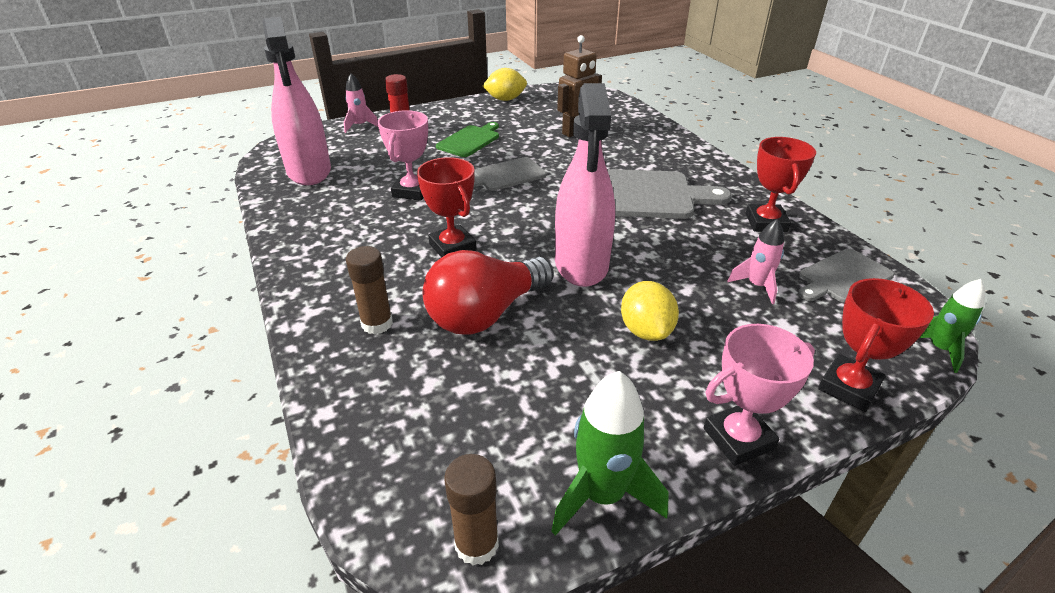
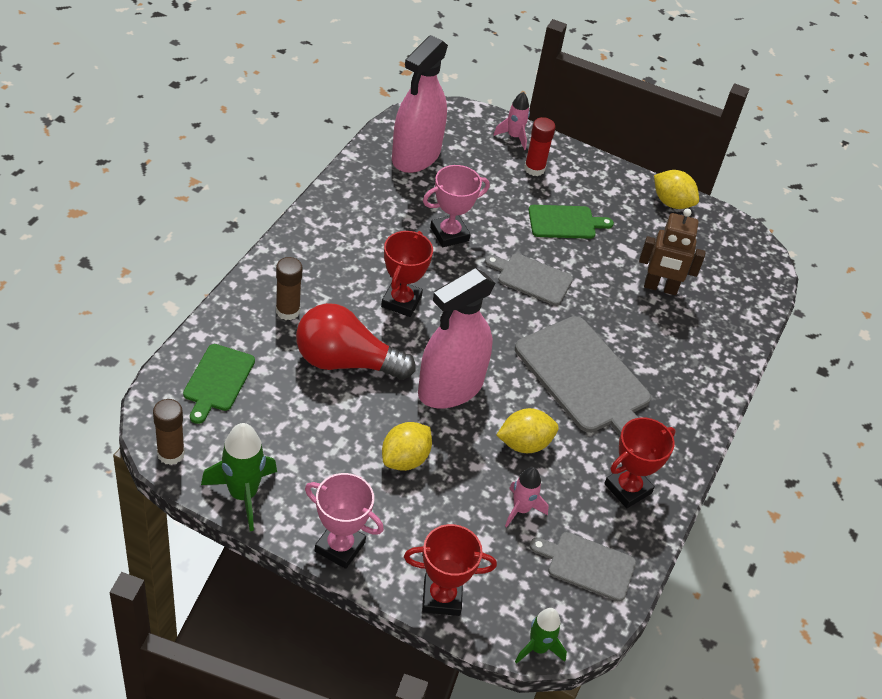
camera: 45 degrees right, 10 degrees up
none -> green cutting board [183,344,255,424]
none -> yellow lemon [497,408,559,453]

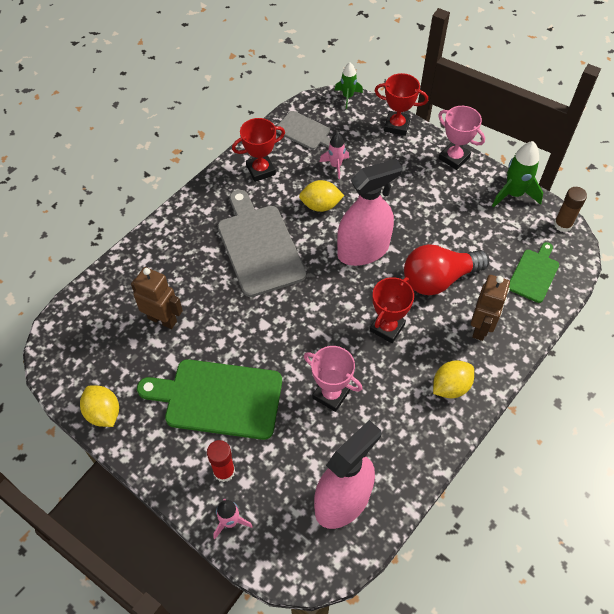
camera: 160 degrees left, 10 degrees up
brown glue stick [276,257,303,320] -> brown robot [471,275,510,341]
red light bulb [296,303,415,380] -> red light bulb turned 135 degrees clockwise [404,244,489,295]
yellow lemon [382,422,432,471] -> yellow lemon moved to [433,361,474,398]
pink trophy [423,165,490,247] -> pink trophy turned 45 degrees clockwise [304,346,363,412]
grey cutting board [485,253,573,306] -> none
green cutting board [529,205,614,239] -> green cutting board [137,359,282,440], size x1.80

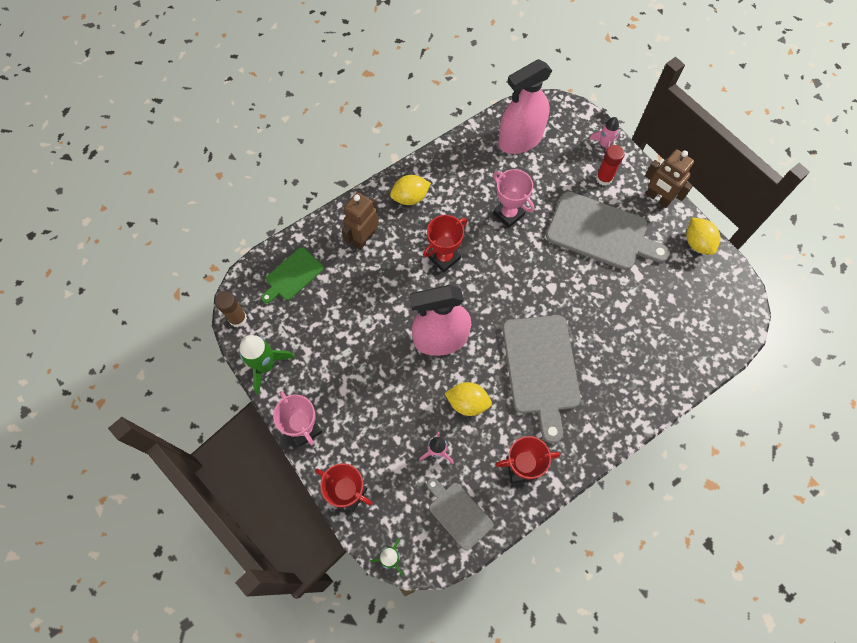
camera: 165 degrees left, 10 degrees up
brown robot [131,267,183,329] -> brown robot moved to [645,149,694,208]
green cutting board [137,359,282,440] -> grey cutting board [546,191,670,270]
red light bulb [404,244,489,295] -> none

